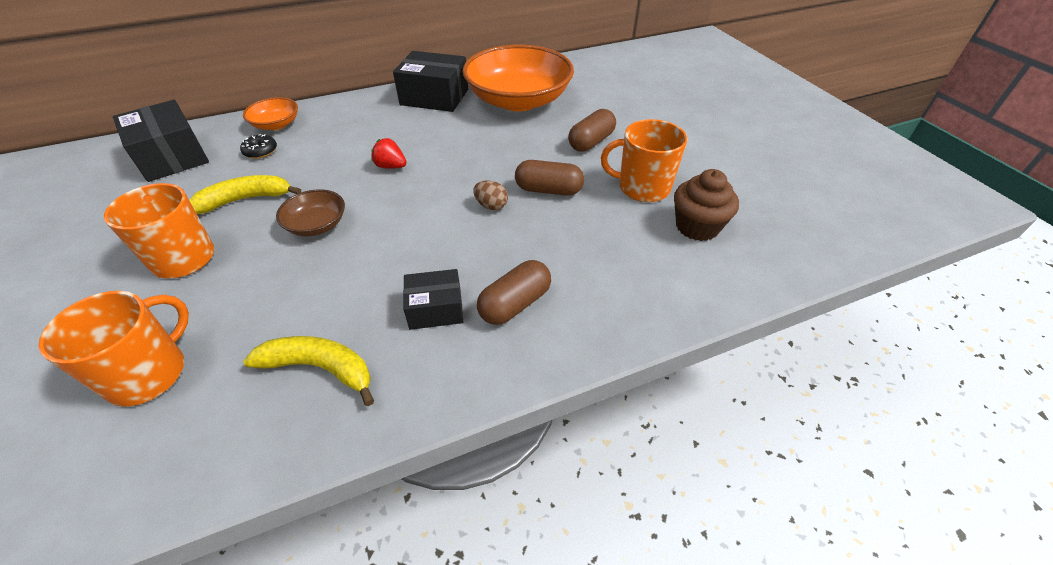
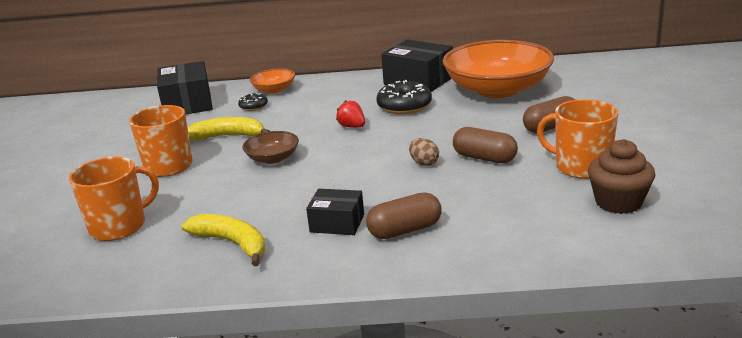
camera: 25 degrees right, 20 degrees down
none -> black donut [376,80,432,114]

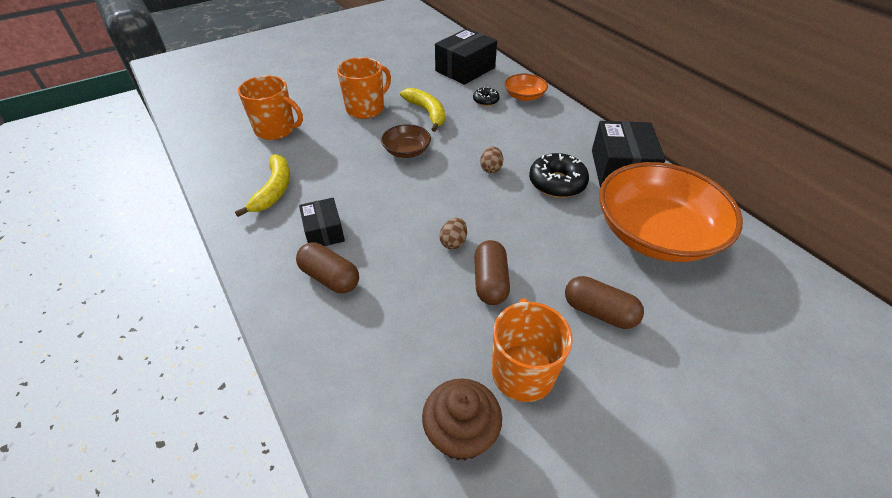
camera: 55 degrees right, 20 degrees up
red strawberry [336,101,365,128] -> brown egg [480,147,503,173]

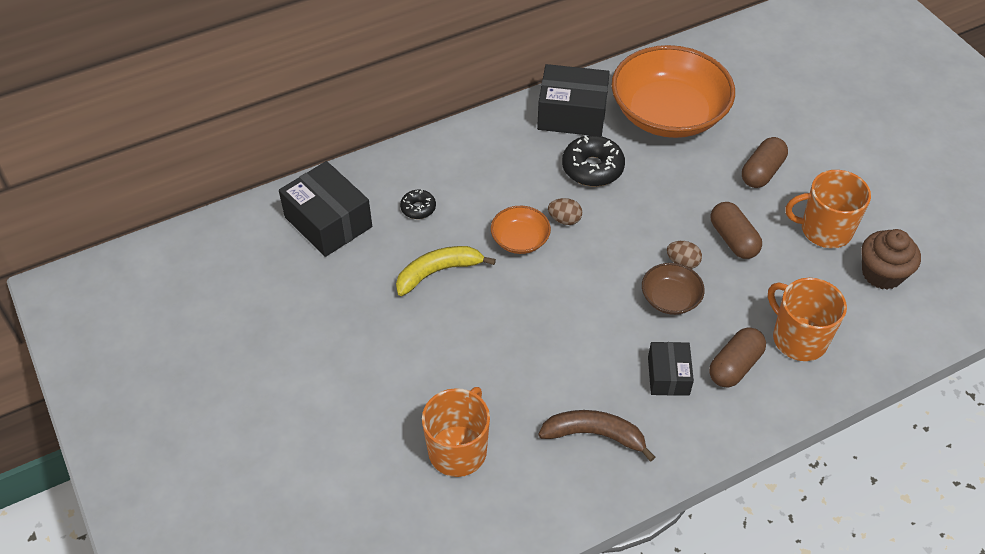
camera: 85 degrees left, 5 degrees up
yellow banana [235,154,290,217] -> brown banana [538,410,655,461]
black box [299,198,345,246] -> black box turned 75 degrees counterclockwise [648,342,694,396]
orange mug [337,57,391,119] -> orange mug moved to [768,278,847,361]
brown bowl [381,124,431,158] -> brown bowl moved to [642,263,705,315]
brown capsule [474,240,510,305] -> brown capsule turned 60 degrees clockwise [711,202,762,259]
orange bowl [505,74,548,101] -> orange bowl moved to [491,206,551,254]

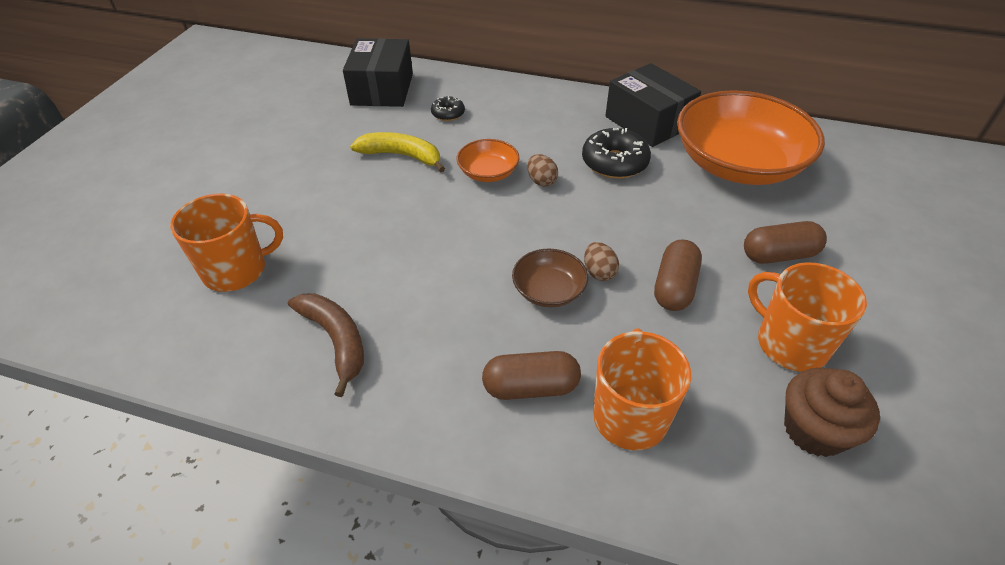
camera: 45 degrees right, 5 degrees down
black box [648,342,694,396] -> none

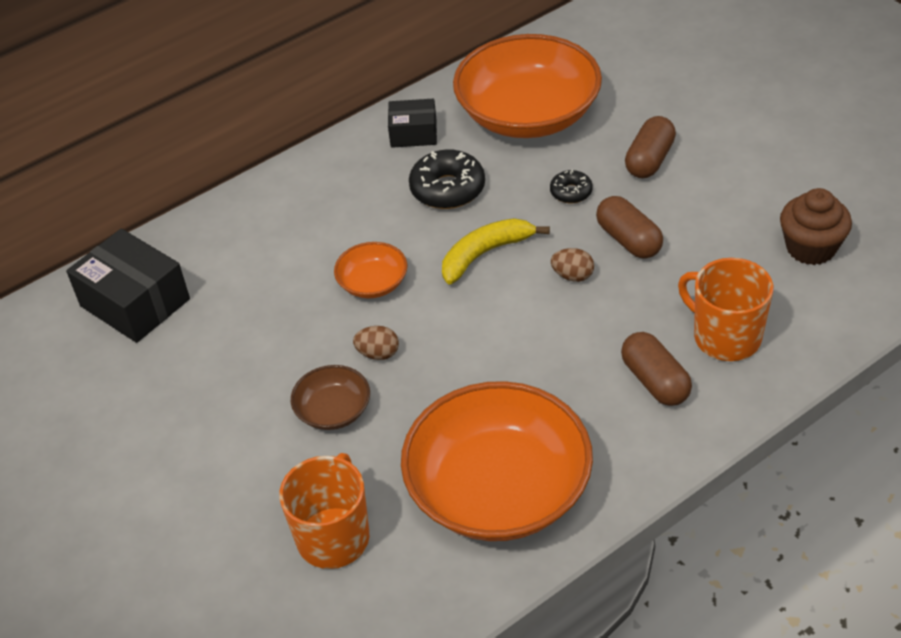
camera: 50 degrees left, 0 degrees up
brown banana [288,293,364,397] -> orange bowl [401,381,593,541]
yellow banana [350,132,445,172] -> yellow banana moved to [442,218,550,284]
black donut [431,96,465,121] -> black donut moved to [550,170,593,203]
brown capsule [482,351,581,400] -> brown capsule turned 60 degrees counterclockwise [621,332,692,406]
brown bowl [512,248,588,307] -> brown bowl moved to [291,365,370,430]
brown egg [527,154,558,187] -> brown egg moved to [353,326,399,360]
black box [605,63,701,147] -> black box [388,99,437,148], size x0.59
orange mug [748,262,867,372] -> none

